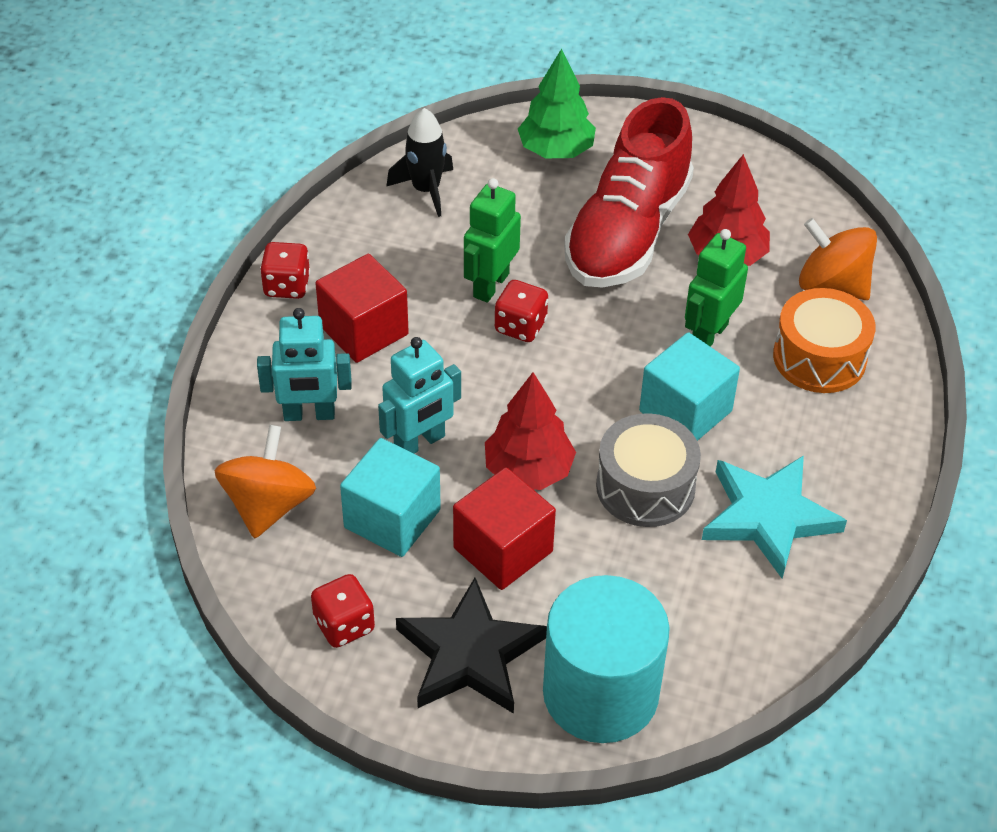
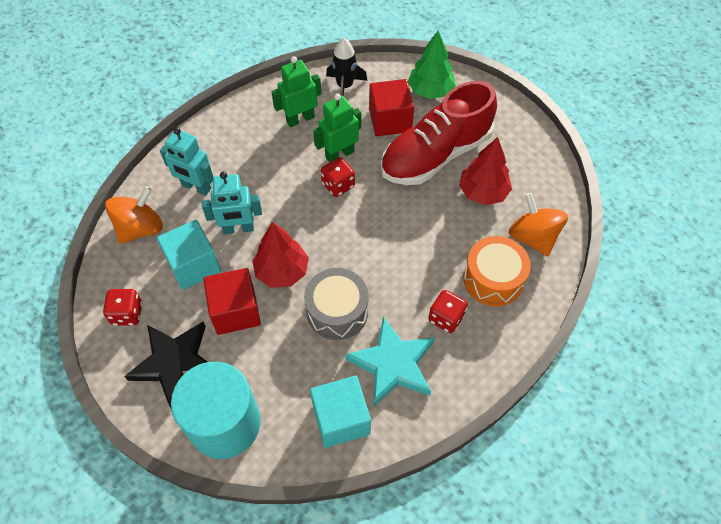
camera: 30 degrees right, 10 degrees up
red dice [260,242,310,299] -> red dice moved to [428,290,468,333]
red cube [315,254,409,363] -> red cube moved to [369,79,414,136]
turquoise cube [639,332,740,441] -> turquoise cube moved to [310,376,371,448]
green robot [685,229,748,347] -> green robot moved to [271,56,321,127]

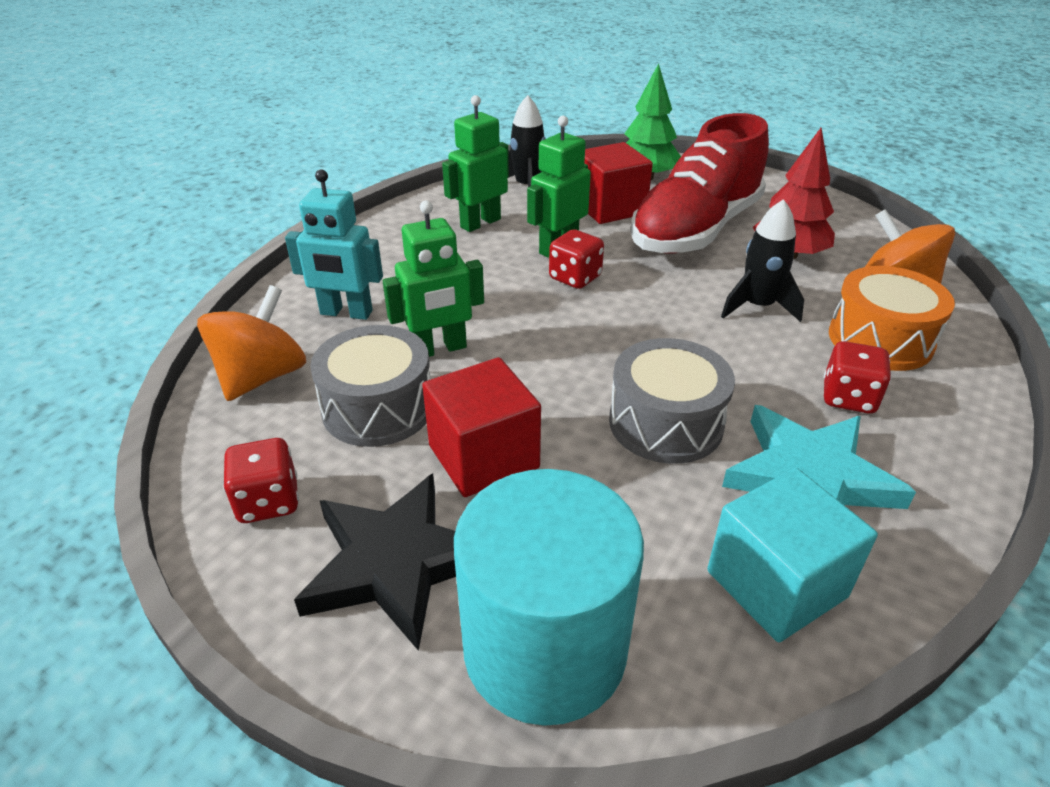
camera: 15 degrees left, 20 degrees down
turquoise cube [157,220,221,290] -> grey drum [310,325,431,447]
turquoise robot [202,172,262,234] -> green robot [383,200,484,357]
red tree [252,222,309,288] -> none
none -> black rocket [721,199,804,322]

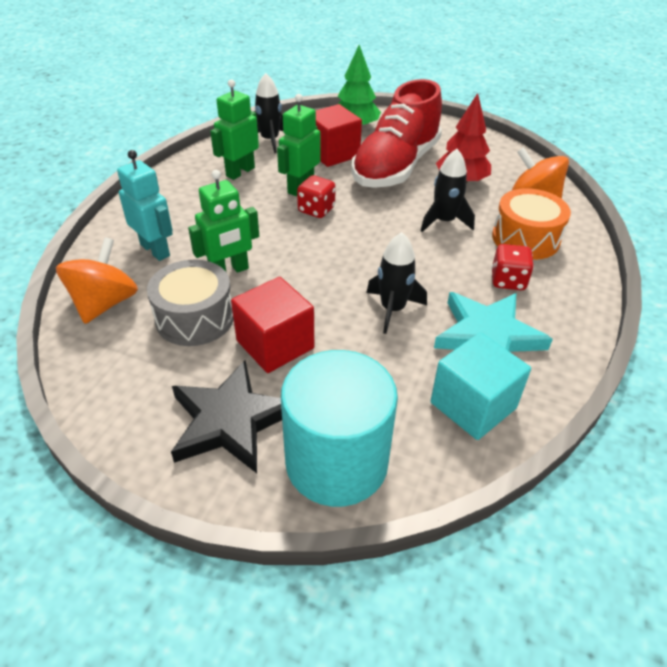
camera: 10 degrees left, 5 degrees up
red dice [223,438,299,523] -> none
turquoise robot [285,169,383,320] -> turquoise robot turned 135 degrees counterclockwise [117,150,173,261]
grey drum [609,338,735,464] -> black rocket [366,232,427,334]

